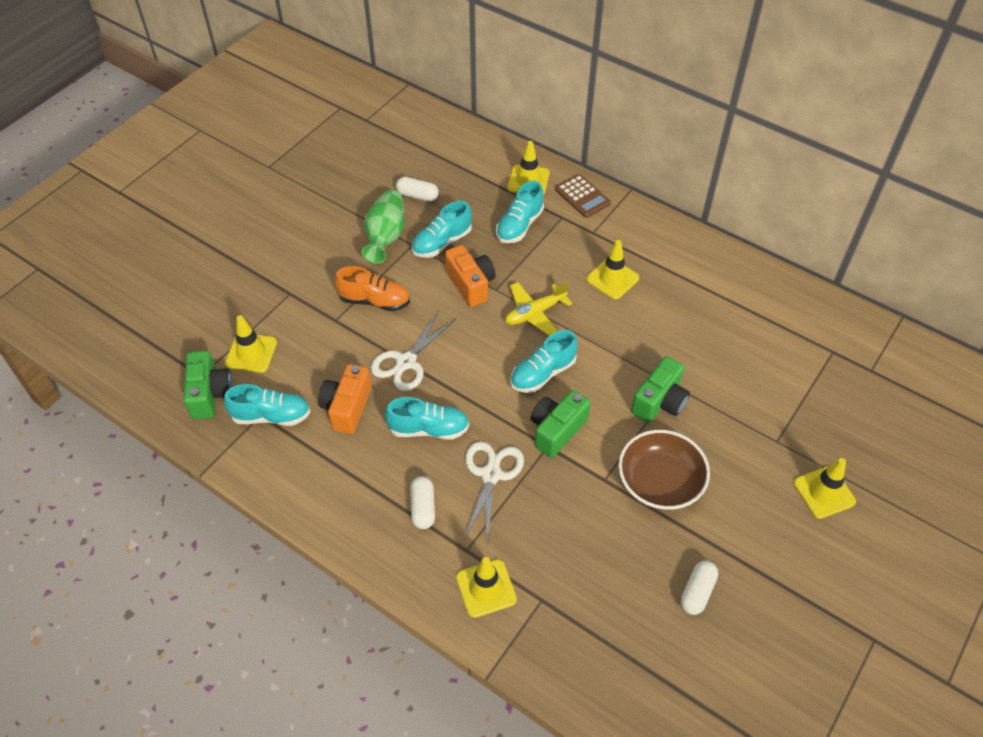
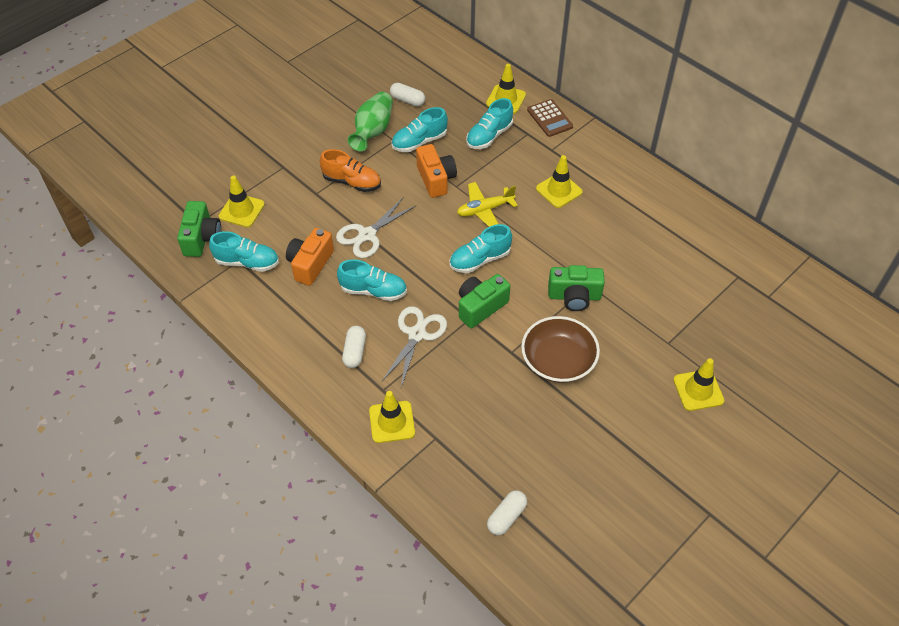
camera: 10 degrees right, 0 degrees up
green camera [631,356,690,423] -> green camera turned 45 degrees clockwise [548,265,605,311]
white capsule [680,561,718,615] -> white capsule moved to [487,490,527,535]

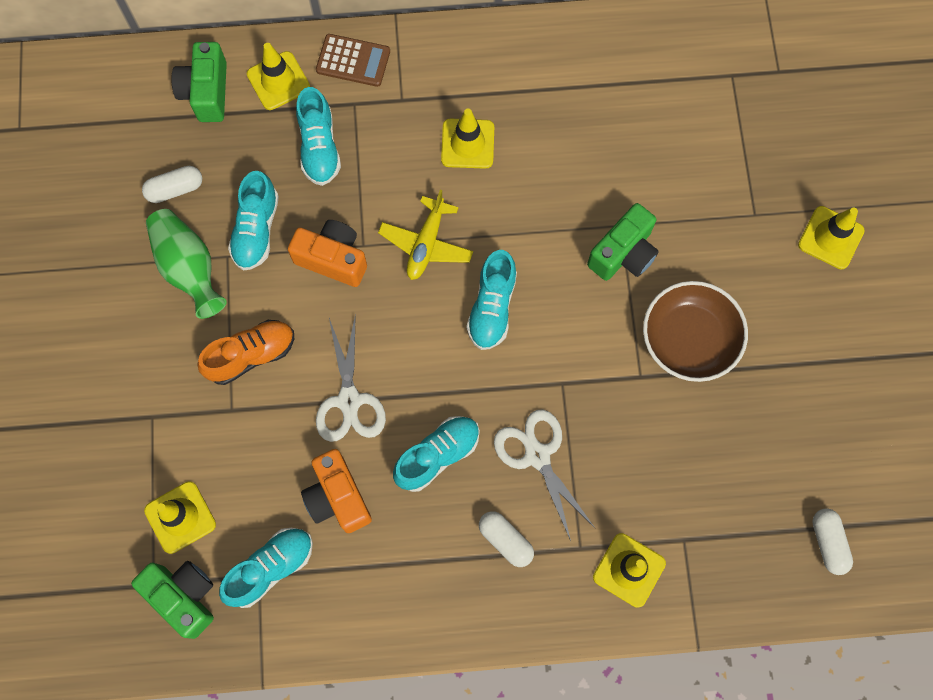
camera: 50 degrees left, 20 degrees up
green camera [459,274,510,328] -> green camera moved to [171,42,227,122]

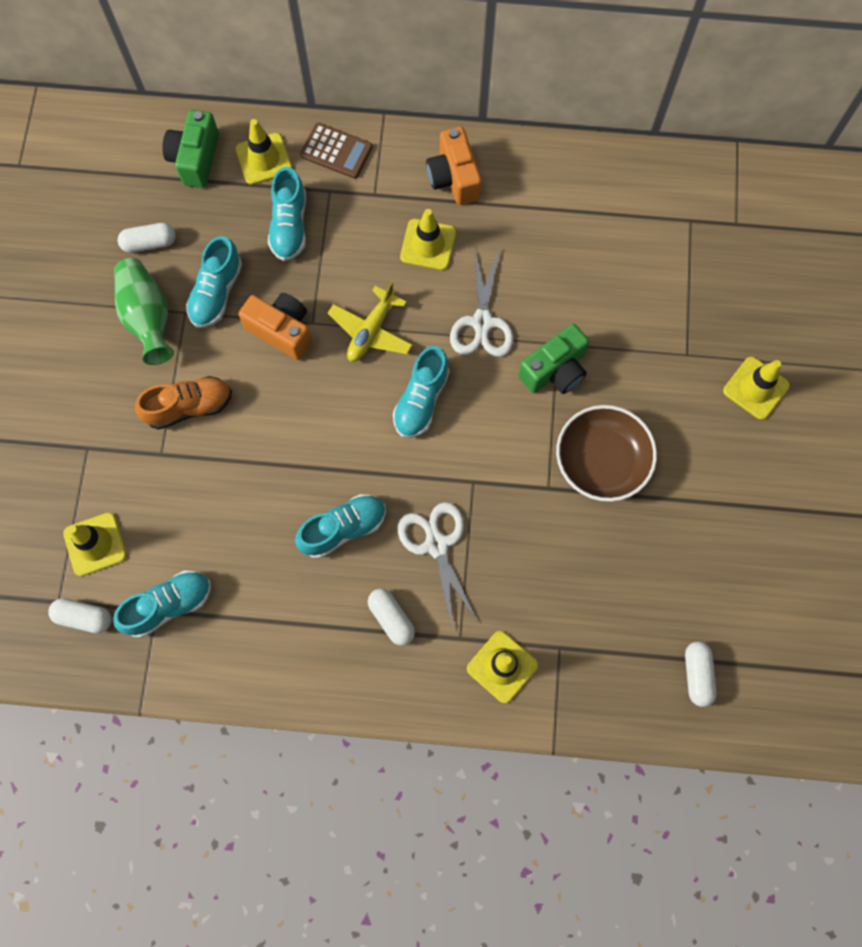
camera: 10 degrees right, 0 degrees up
green camera [131,561,214,639] -> white capsule [48,598,112,633]
orange camera [301,449,372,533] -> orange camera moved to [426,127,482,205]
white scissors [316,313,386,442] -> white scissors moved to [450,250,514,357]

